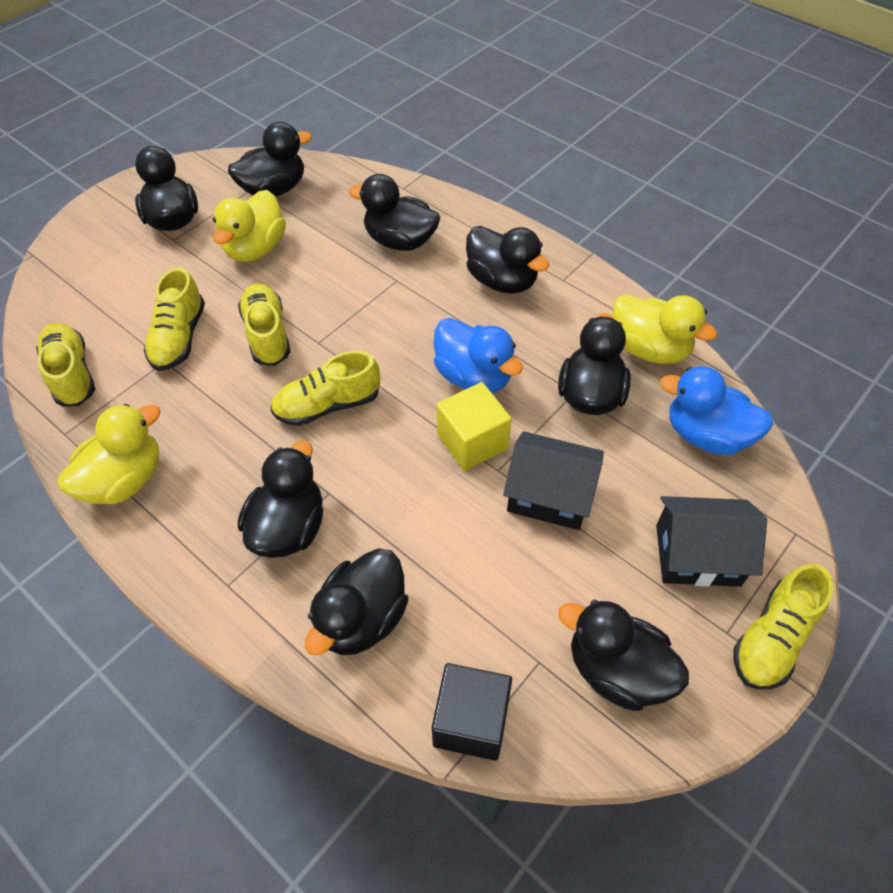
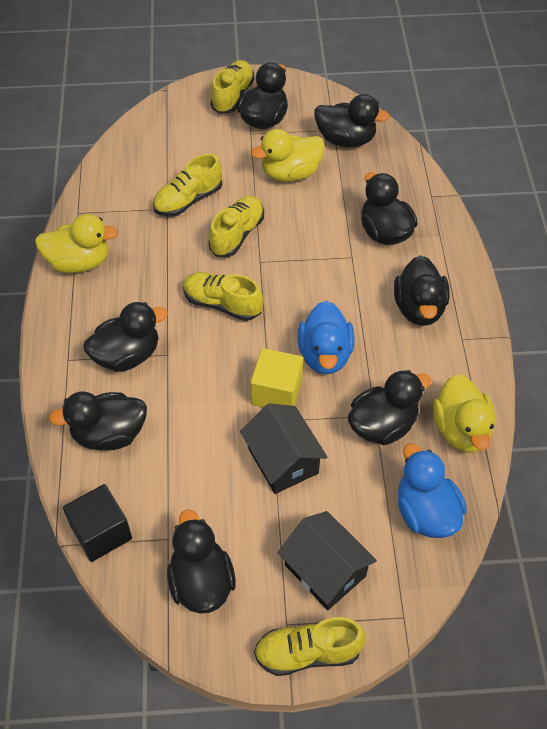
camera: 45 degrees right, 0 degrees up
yellow shoe [36,323,95,406] -> yellow shoe moved to [210,60,255,114]

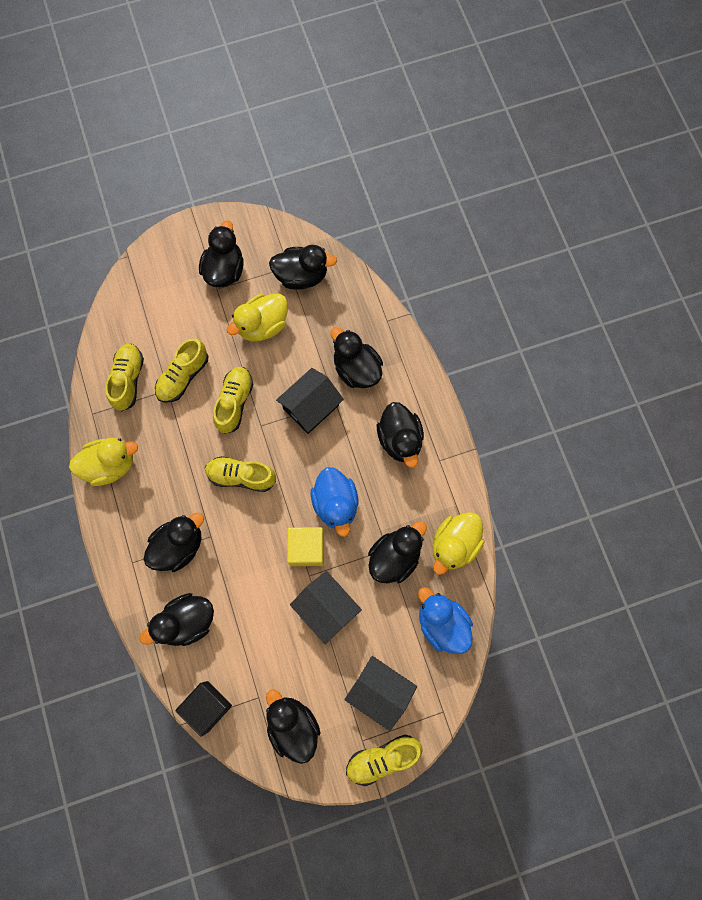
camera: 15 degrees left, 20 degrees up
yellow shoe [210,60,255,114] -> yellow shoe moved to [105,344,144,412]
yellow duck [433,374,496,453] -> yellow duck turned 60 degrees clockwise [433,512,485,575]
none -> black house [276,368,344,434]

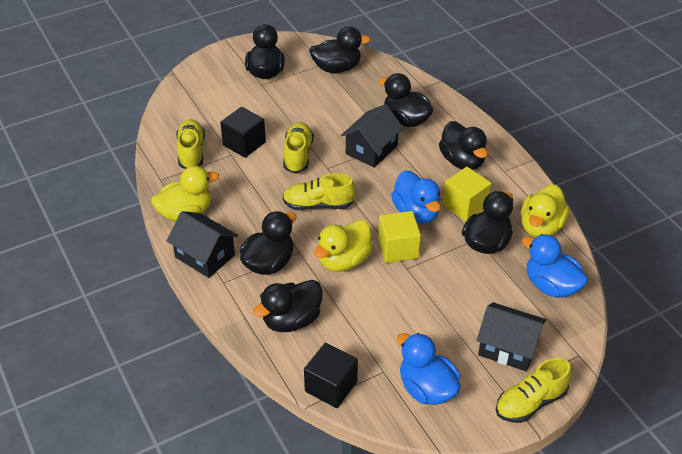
camera: 10 degrees left, 30 degrees down
yellow shoe [155,338,208,403] -> black cube [220,107,266,158]
yellow duck [227,294,288,341] -> yellow duck moved to [314,220,372,272]
black duck [266,689,321,764] -> blue duck [397,333,461,405]
black house [290,571,362,644] -> black house moved to [167,211,238,278]
none -> yellow cube [442,167,491,221]

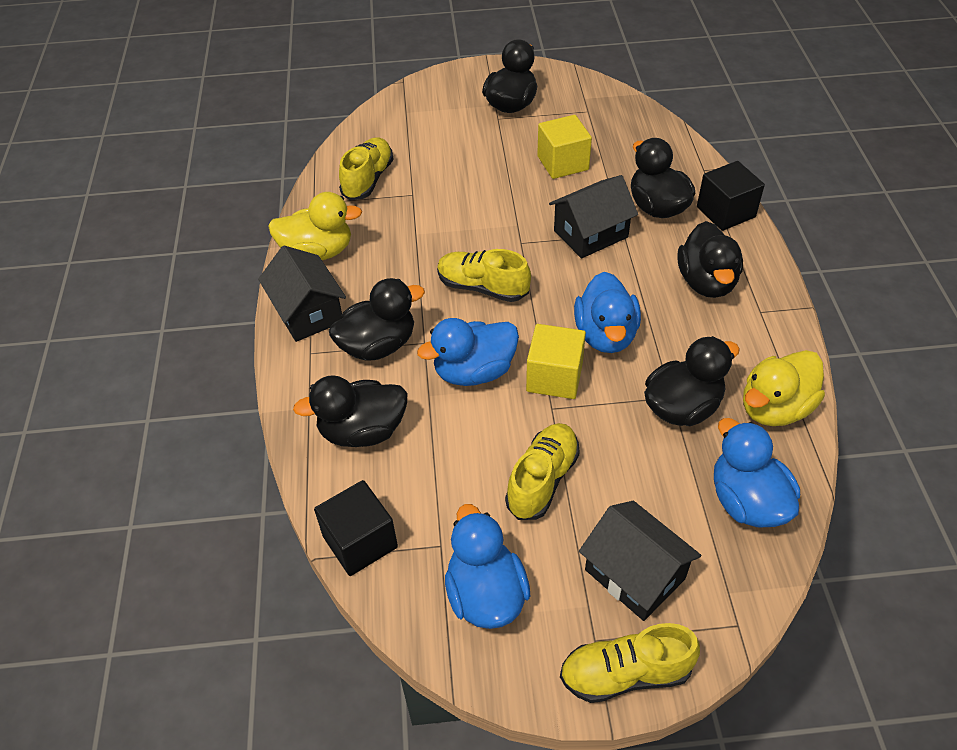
camera: 25 degrees right, 5 degrees up
black cube [220,107,266,158] -> black cube moved to [697,161,765,231]
yellow shoe [283,122,314,173] -> yellow shoe moved to [505,423,580,520]
black duck [309,26,370,73] -> none
yellow duck [314,220,372,272] -> blue duck [417,318,519,386]
yellow cube [442,167,491,221] -> yellow cube moved to [537,115,592,179]

